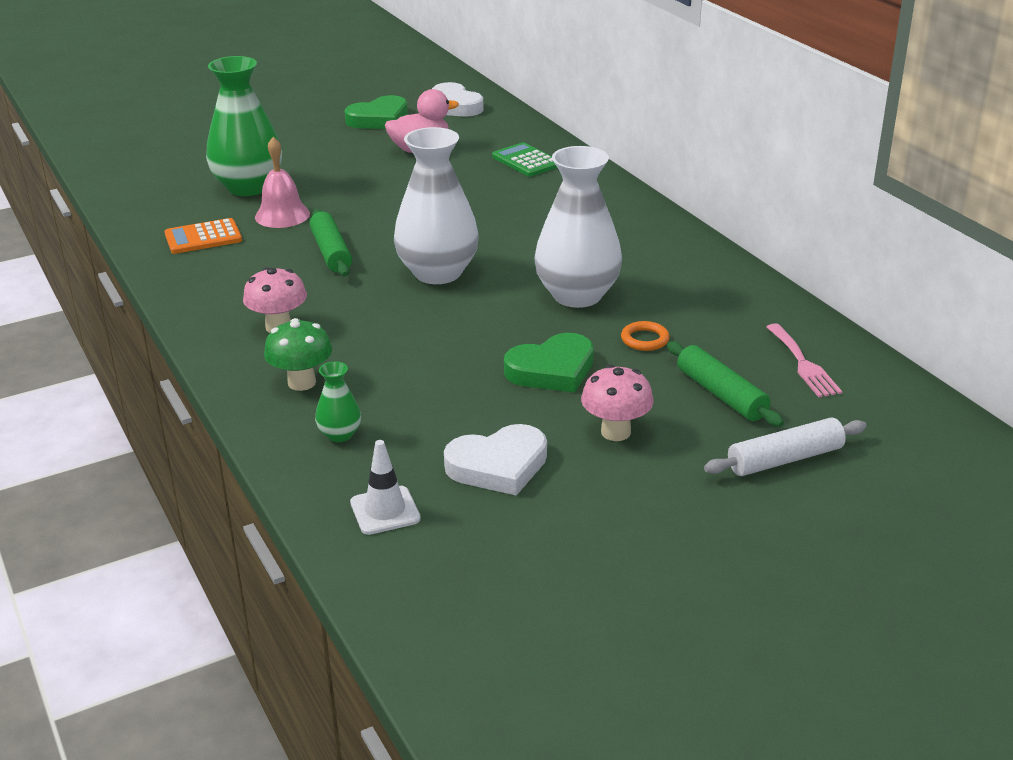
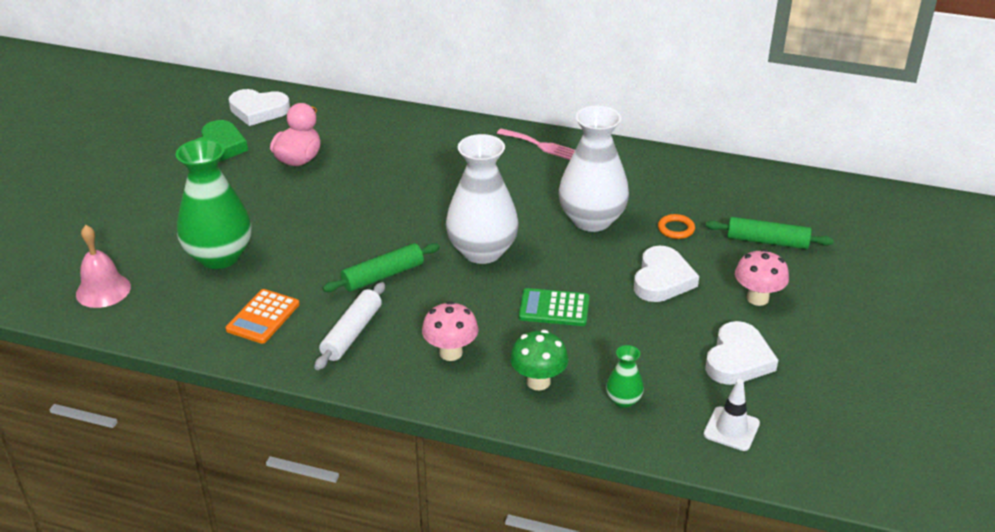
camera: 45 degrees left, 5 degrees up
pink bell [255,137,310,228] -> pink bell moved to [76,225,131,308]
green rolling pin [309,209,352,276] -> green rolling pin turned 60 degrees counterclockwise [323,243,440,292]
green calculator [492,142,557,177] -> green calculator moved to [519,288,590,326]
green heart [504,333,594,393] -> white heart [634,246,699,302]
white rolling pin [704,417,867,476] -> white rolling pin moved to [314,282,385,370]
pink fork [766,323,843,397] -> pink fork moved to [497,128,575,160]

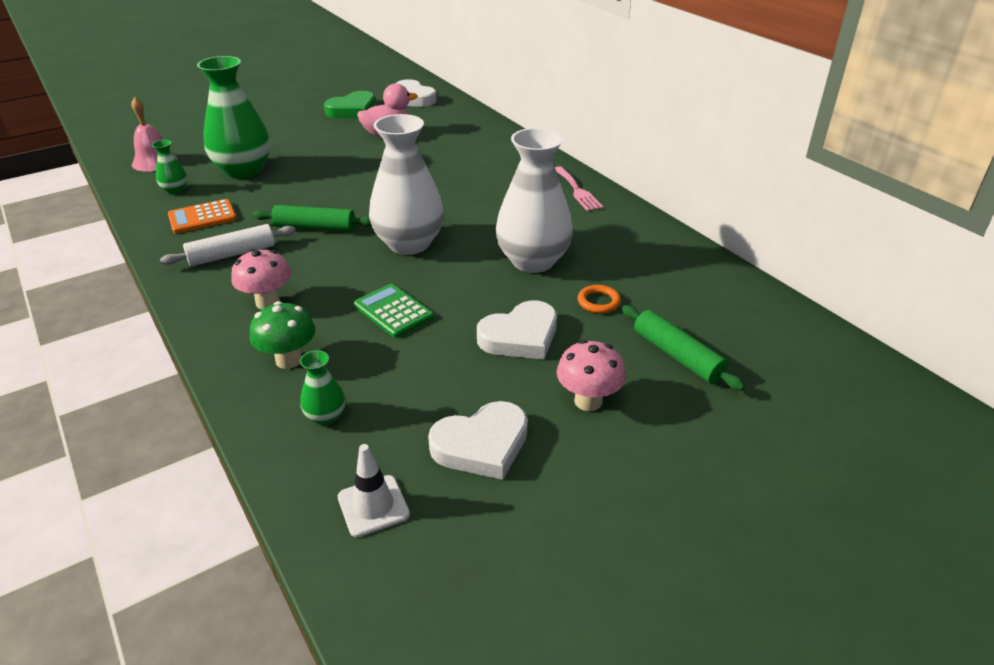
camera: 40 degrees right, 0 degrees up
none -> green vase [152,140,188,194]

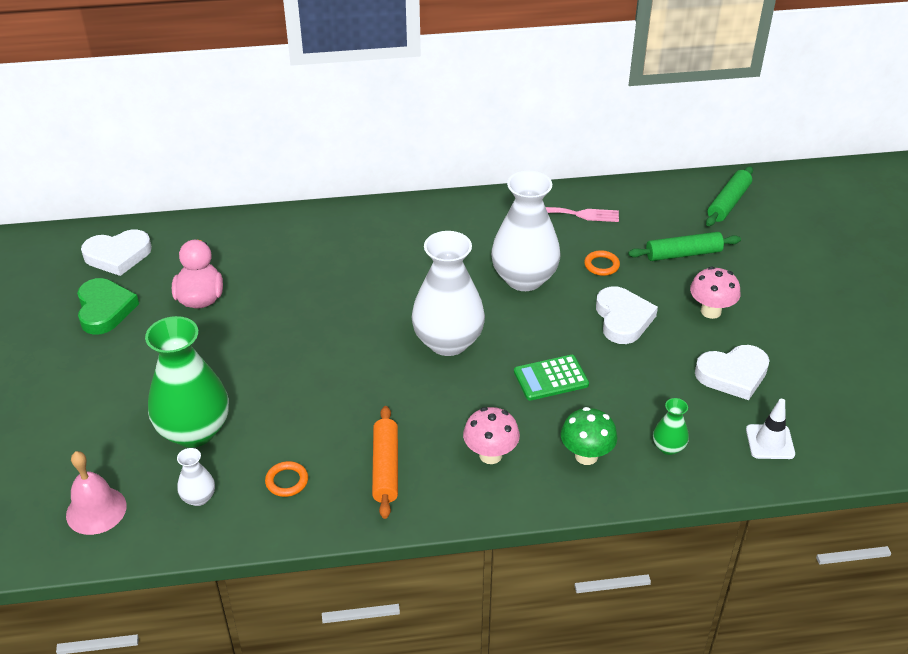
camera: 65 degrees left, 5 degrees up
green vase [152,140,188,194] -> white vase [177,448,215,506]
white rolling pin [160,224,295,266] -> orange rolling pin [372,406,398,519]
orange calculator [168,199,237,233] -> orange ring [265,461,308,497]
green rolling pin [253,205,372,232] -> green rolling pin moved to [706,166,753,226]
white heart [428,401,528,480] -> white heart turned 75 degrees clockwise [695,345,770,400]
pink fork [555,166,603,211] -> pink fork moved to [546,207,619,222]

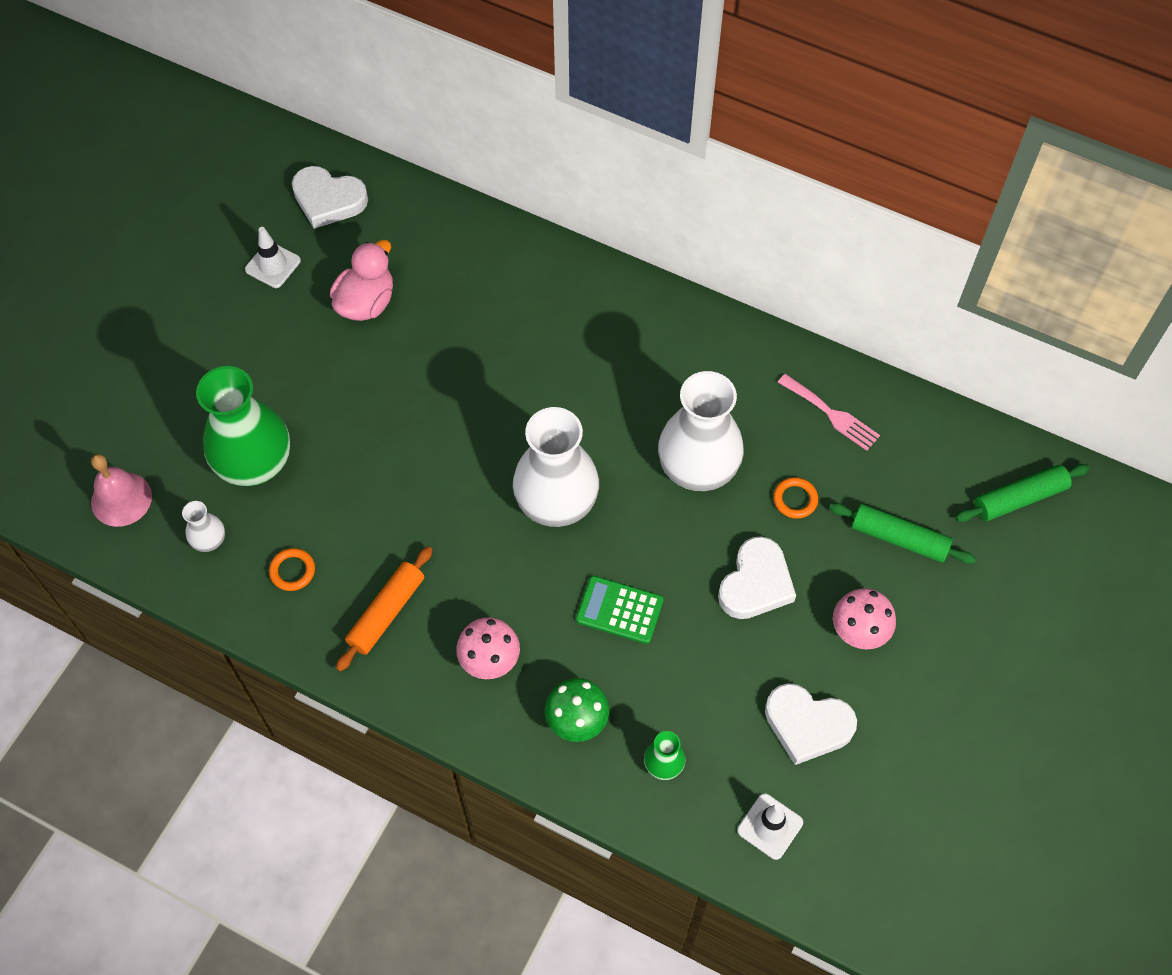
camera: 35 degrees right, 20 degrees up
green heart [77,278,139,335] -> white traffic cone [245,227,301,288]

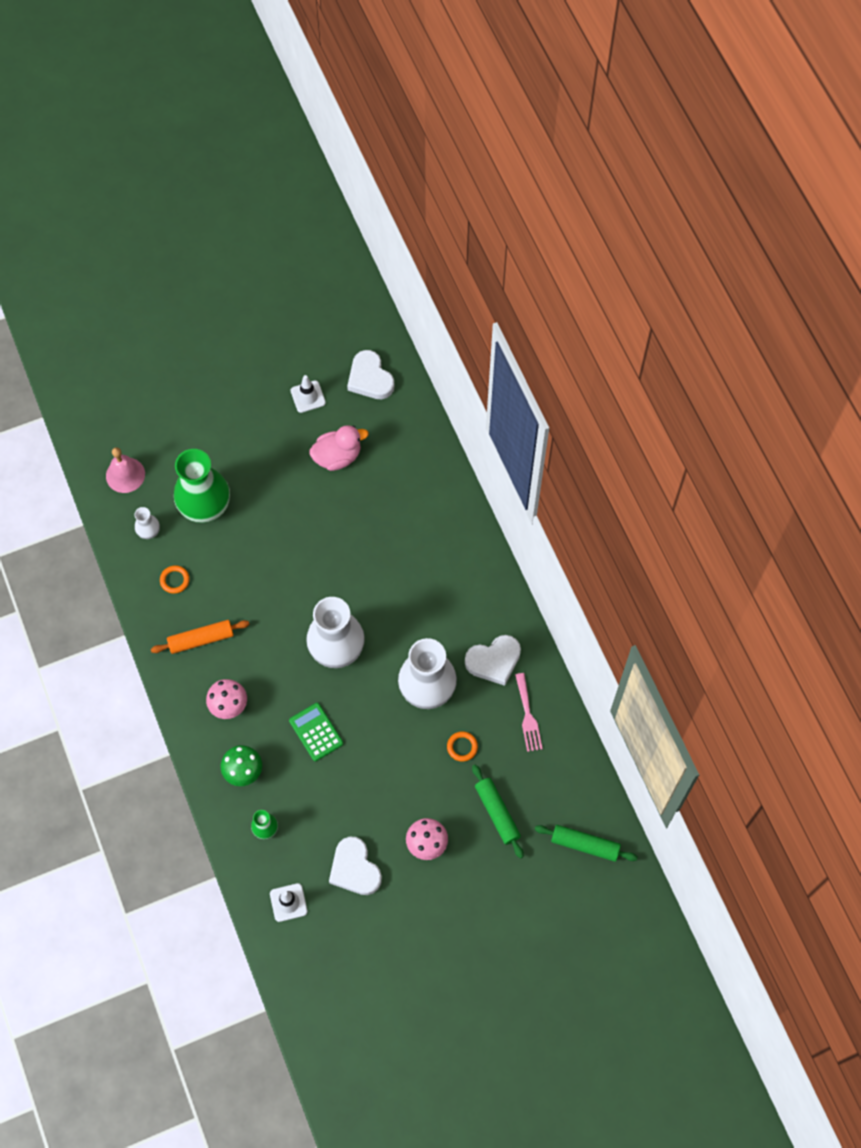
camera: 40 degrees right, 5 degrees up
white heart [718,537,796,619] -> white heart moved to [465,635,521,686]

